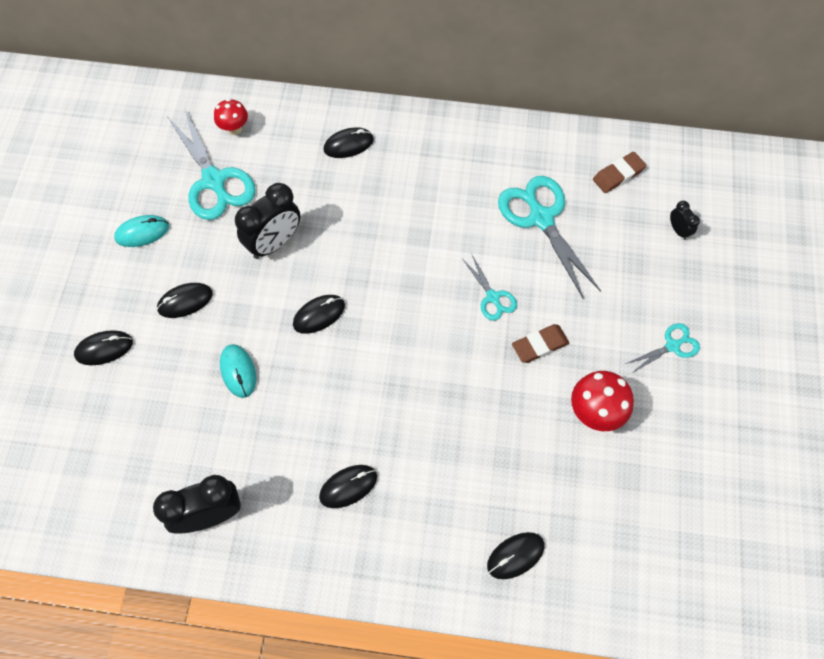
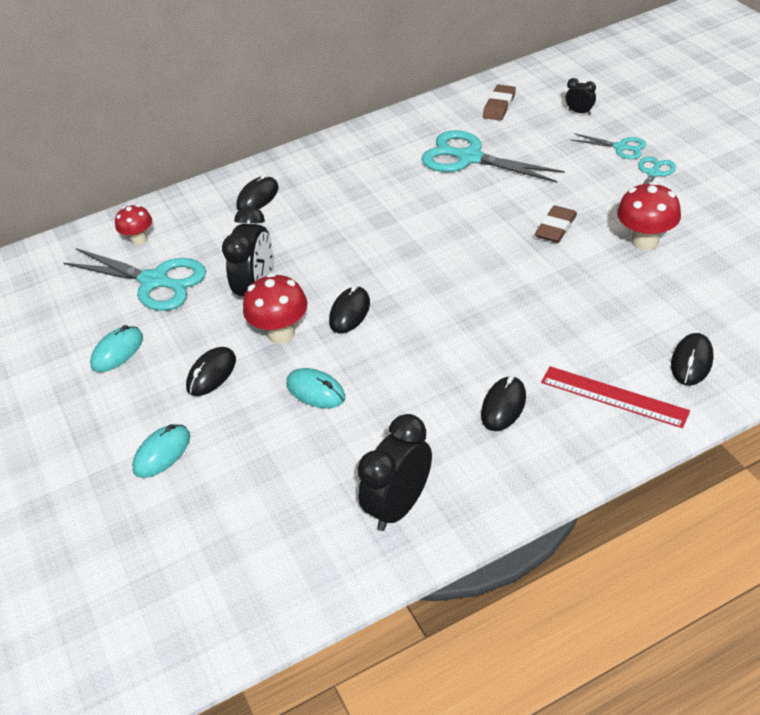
camera: 30 degrees left, 20 degrees down
black mouse [74,330,133,365] -> turquoise mouse [132,424,190,478]
turquoise scissors [463,255,517,321] -> turquoise scissors moved to [571,133,646,159]
none -> red mushroom [243,273,307,344]
none -> red ruler [541,366,690,428]

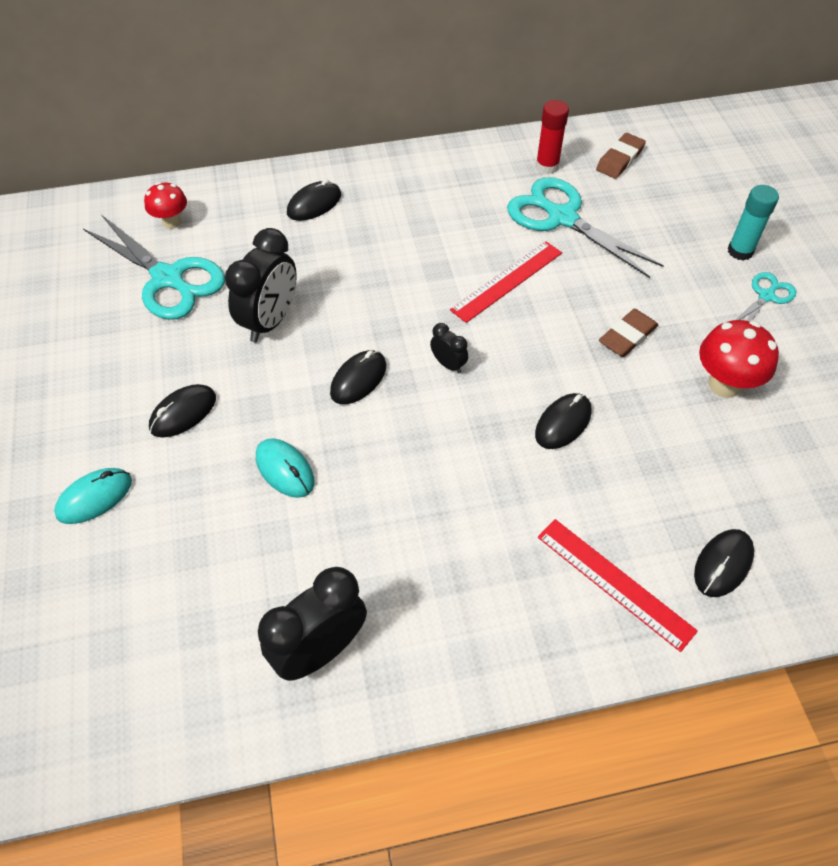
camera: 10 degrees right, 10 degrees up
turquoise mouse [90,325,143,372] -> none
red mushroom [243,273,307,344] -> none
black mouse [481,376,526,431] -> black mouse moved to [535,393,592,449]
black clock [566,78,596,115] -> black clock moved to [430,323,468,374]
turquoise scissors [571,133,646,159] -> turquoise glue stick [728,185,779,261]
none -> red ruler [450,241,562,323]
none -> red glue stick [536,100,569,174]

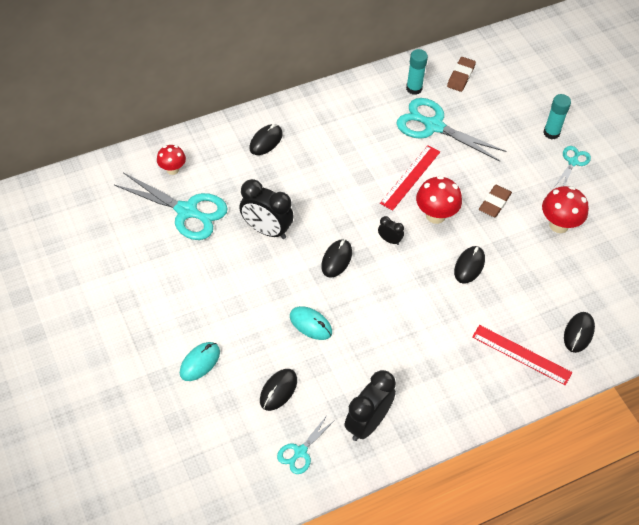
camera: 15 degrees left, 0 degrees up
black mouse [149,384,216,437] -> black mouse moved to [260,369,297,411]
black clock [225,228,297,342] -> black clock turned 105 degrees clockwise [239,179,294,239]
red glue stick [536,100,569,174] -> turquoise glue stick [406,49,428,95]
none -> turquoise scissors [277,414,335,474]
none -> red mushroom [416,176,462,224]

